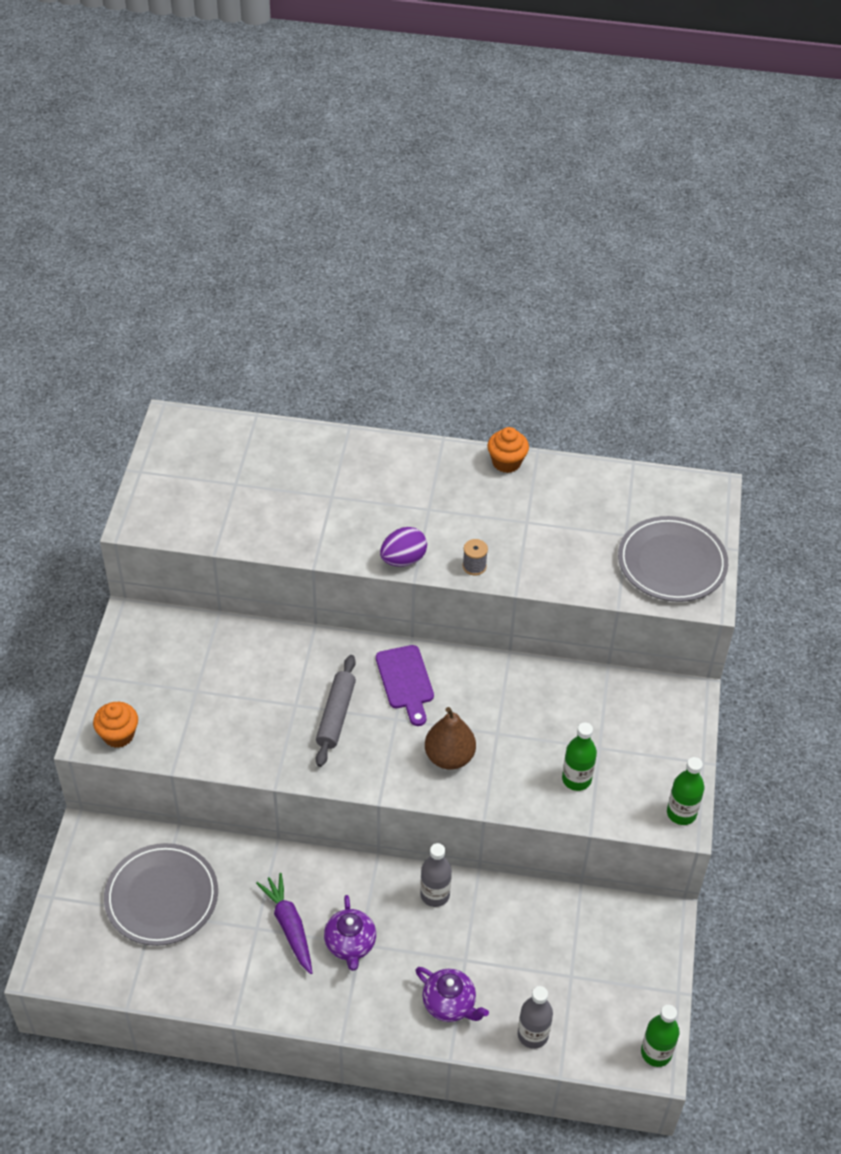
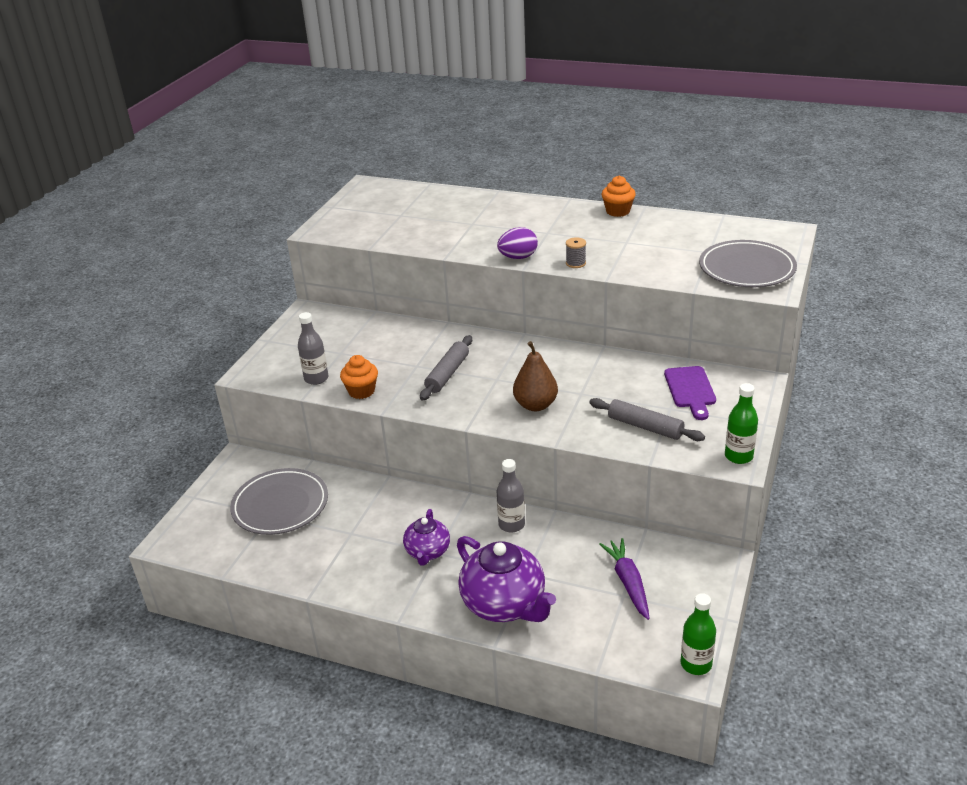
camera: 15 degrees right, 15 degrees down
orange cupcake [93,702,138,748] -> orange cupcake moved to [340,355,378,399]
purple carrot [256,873,312,974] -> purple carrot moved to [599,538,650,620]
purple cutting board [376,645,434,726] -> purple cutting board moved to [664,366,716,420]
purple teapot [415,967,489,1022] -> purple teapot [457,536,556,622], size x1.71
grey bottle [518,986,553,1049] -> grey bottle moved to [298,312,328,385]
green bottle [562,722,597,791] -> grey rolling pin [589,398,705,441]

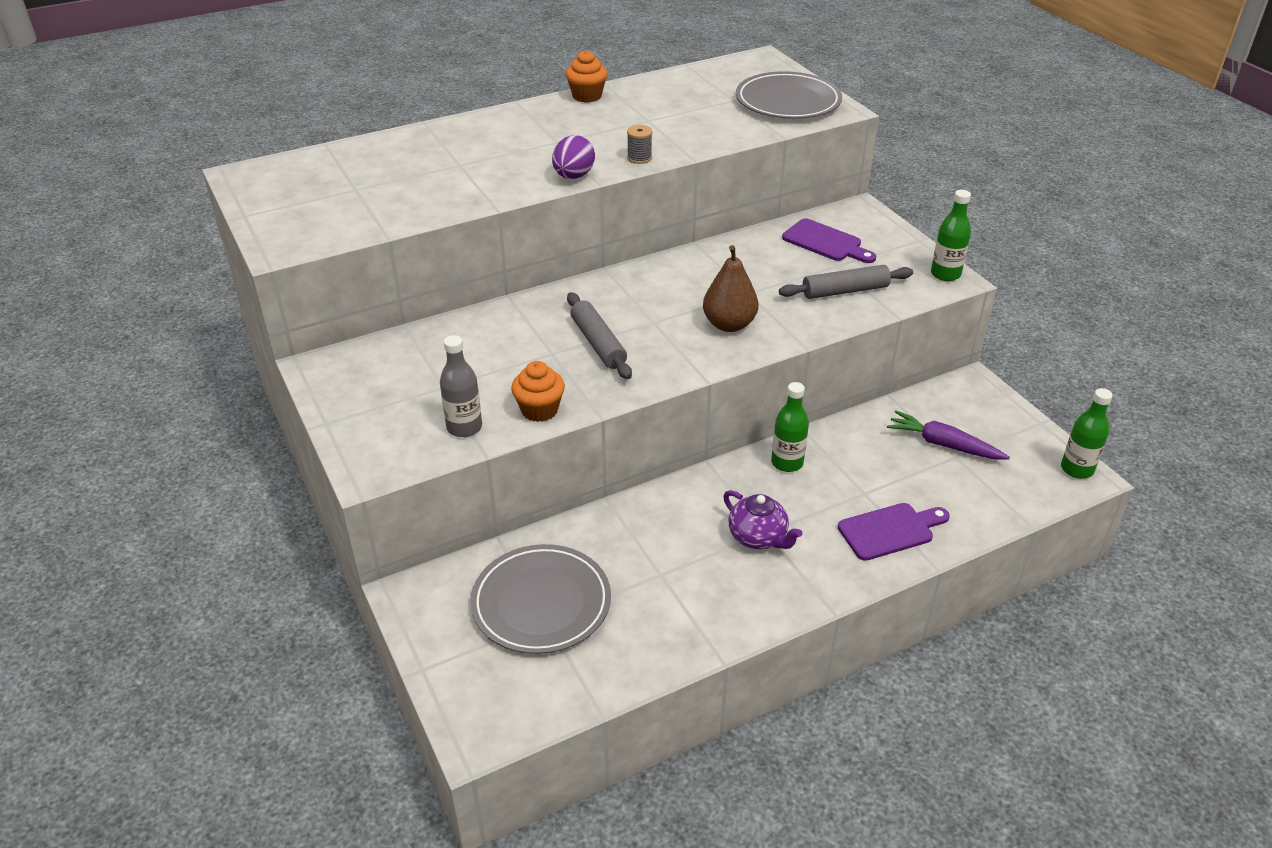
camera: 50 degrees left, 5 degrees up
purple teapot [457,536,556,622] -> purple cutting board [838,503,950,561]
grey bottle [497,459,525,533] -> green bottle [771,382,809,472]

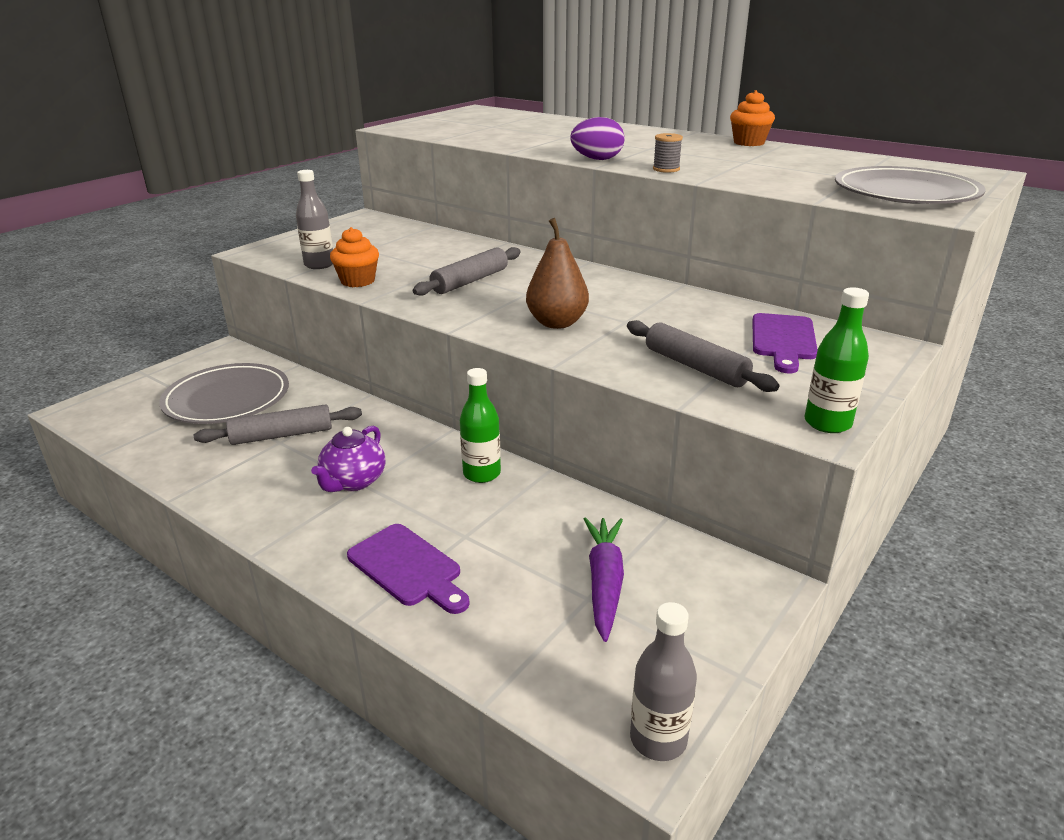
camera: 65 degrees right, 10 degrees down
green bottle [1061,388,1113,479] -> grey bottle [630,602,697,761]
none -> grey rolling pin [194,404,362,445]

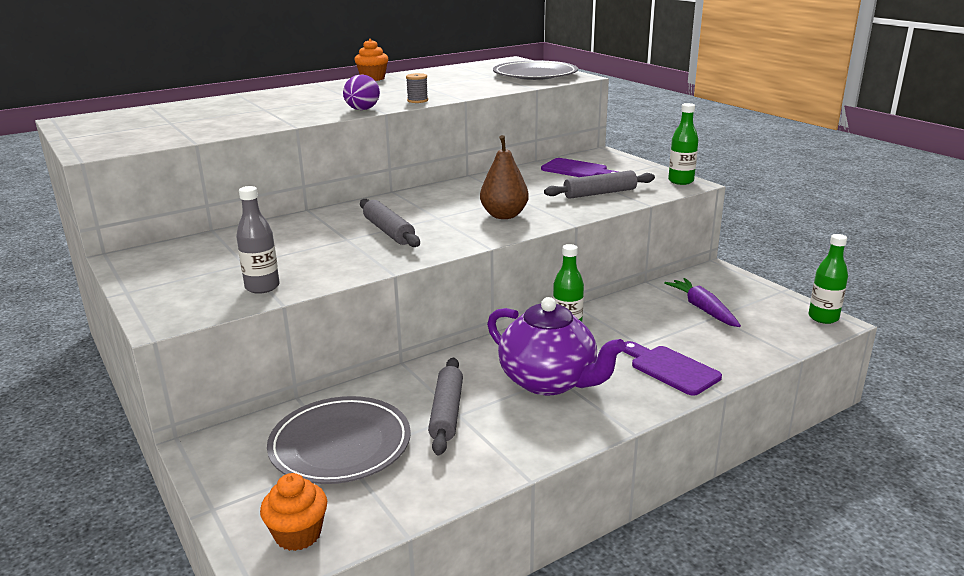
camera: 70 degrees left, 5 degrees down
purple teapot [311,426,385,492] -> purple teapot [487,297,626,396], size x1.71
orange cupcake [330,227,379,287] -> orange cupcake moved to [260,473,327,551]
purple cutting board [347,524,470,614] -> purple cutting board turned 105 degrees counterclockwise [623,341,722,396]
purple carrot [584,517,624,642] -> purple carrot turned 45 degrees clockwise [664,278,741,327]
grey bottle [630,602,697,761] -> green bottle [808,234,848,324]

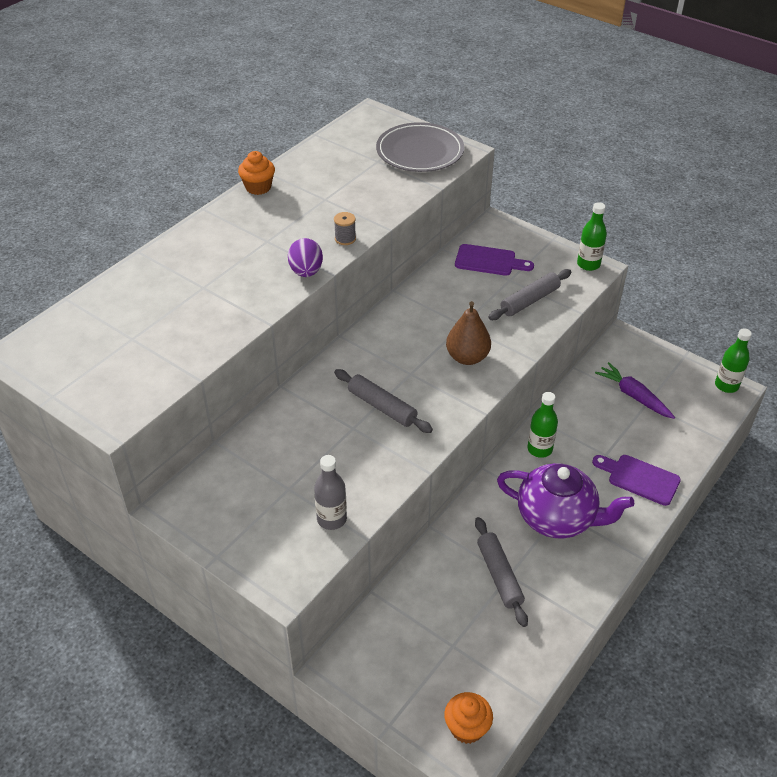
camera: 20 degrees left, 20 degrees up
grey plate [267,396,411,484] -> none

